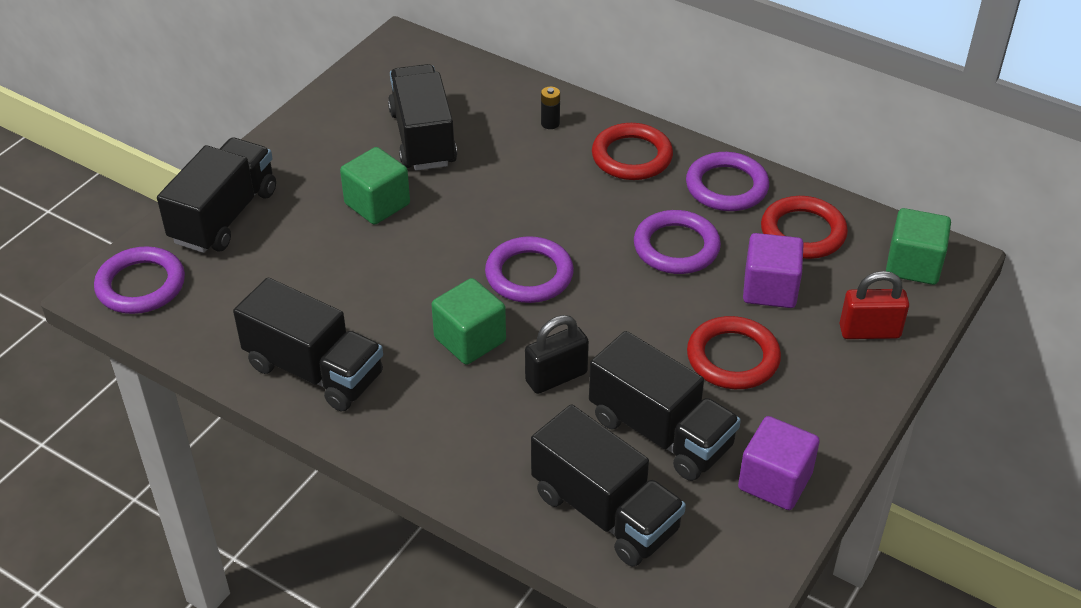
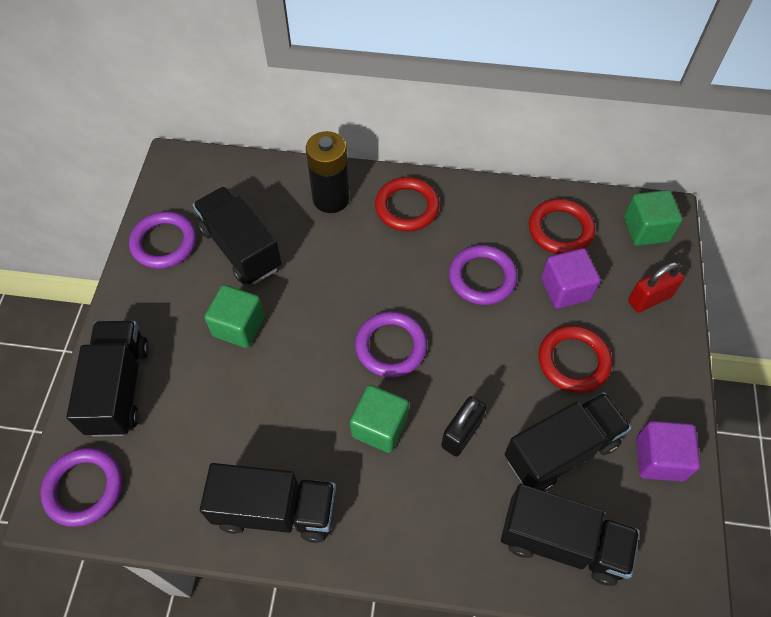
camera: 25 degrees left, 15 degrees up
black battery [541,86,560,129] -> black battery [306,131,350,213], size x2.44
black truck [589,331,741,481] -> black truck turned 45 degrees counterclockwise [505,392,631,492]
purple ring [686,152,769,211] -> purple ring moved to [129,211,196,269]

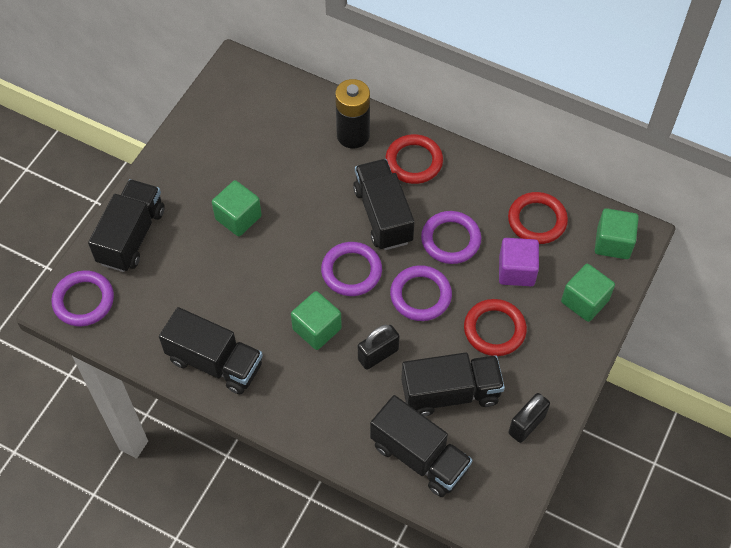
camera: 20 degrees right, 0 degrees up
purple ring [129,211,196,269] -> purple ring moved to [390,265,452,321]
black truck [193,186,282,284] -> black truck moved to [353,159,415,250]
red padlock [628,262,684,313] -> green cube [561,264,615,322]
purple cube [636,421,700,482] -> black padlock [508,393,550,443]

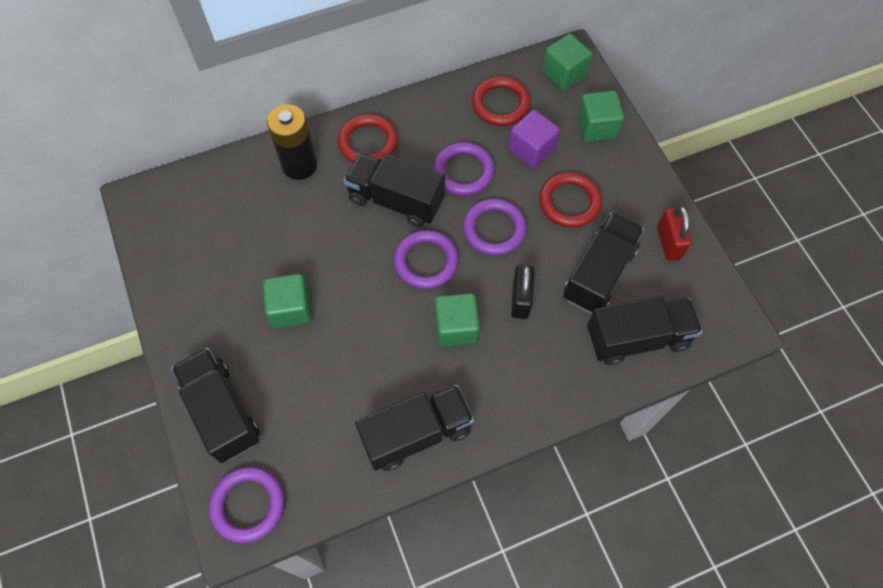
camera: 50 degrees left, 5 degrees up
black padlock [508,393,550,443] -> red padlock [657,206,692,261]

